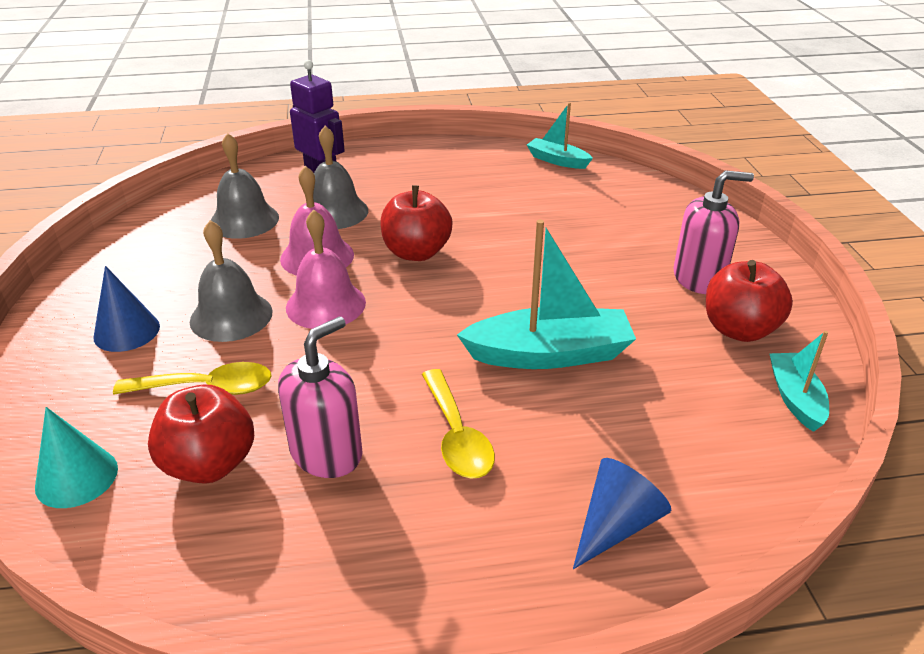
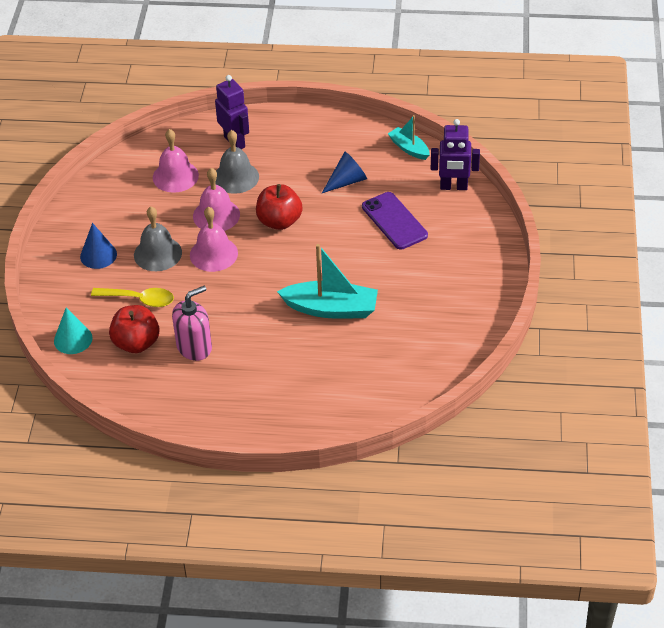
camera: 15 degrees right, 10 degrees up
grey bell [211,133,279,239] -> pink bell [153,129,199,192]
yellow spoon [422,369,495,479] -> none
blue cone [573,458,671,569] -> blue cone moved to [322,152,367,193]
pink soap dispenser [673,170,754,294] -> none
red apple [706,260,793,342] -> none
turquoise boat [769,331,829,432] -> none
none -> purple phone [362,192,428,250]
none -> purple robot [431,119,480,190]

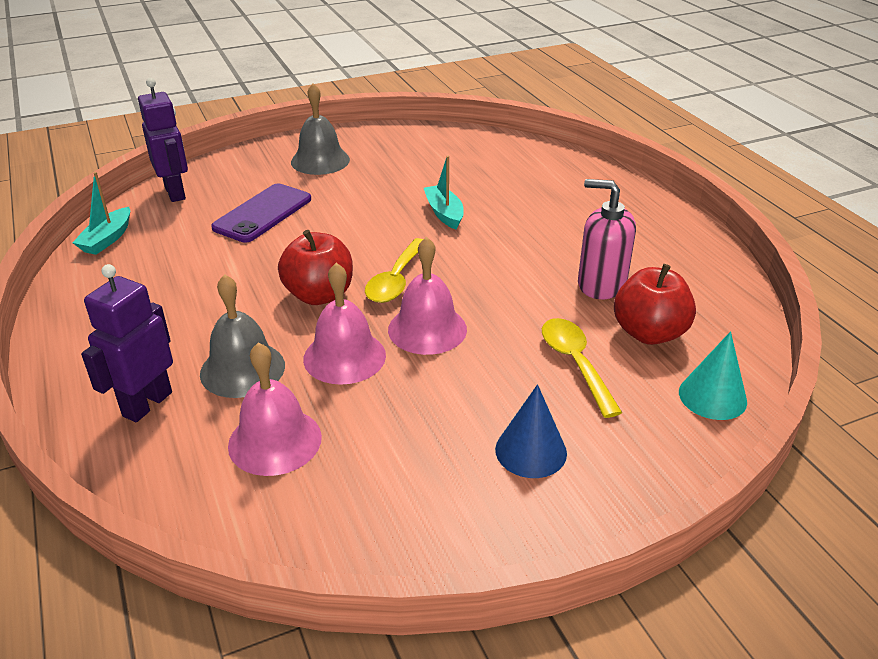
camera: 120 degrees left, 10 degrees down
grey bell [134,207,182,271] -> grey bell moved to [291,84,350,175]
turquoise boat [277,244,378,319] -> turquoise boat [424,156,464,230], size x0.57
blue cone [322,152,367,193] -> none
none -> yellow spoon [365,238,423,303]

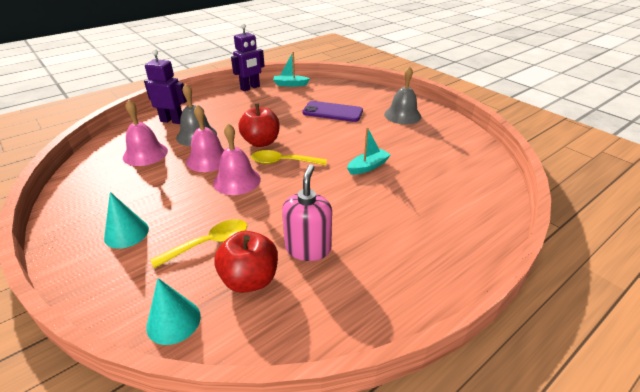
camera: 75 degrees right, 0 degrees up
purple robot [138,78,188,202] -> purple robot moved to [231,23,265,91]
blue cone [495,384,567,478] -> turquoise cone [104,192,149,249]

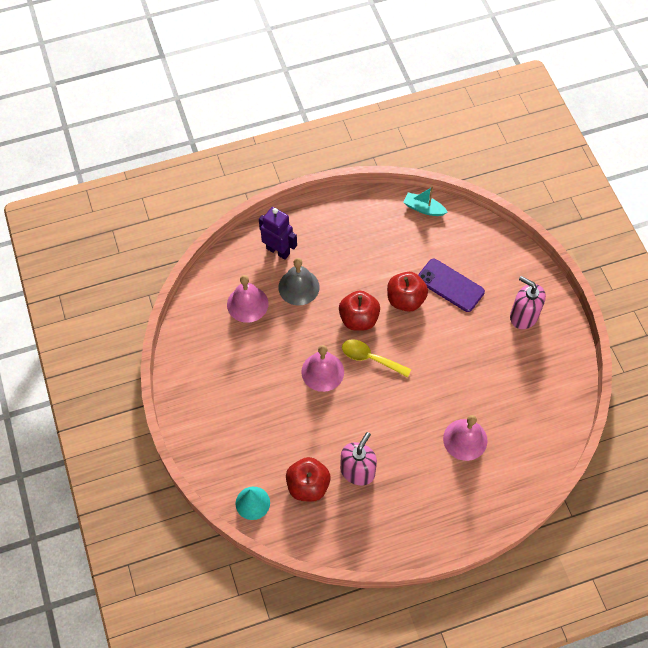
camera: 20 degrees right, 25 degrees up
turquoise cone [104,192,149,249] -> none
yellow spoon [150,219,247,268] -> none
pink bell [186,105,225,172] -> pink bell moved to [443,415,488,461]
purple robot [231,23,265,91] -> none
turquoise boat [347,127,391,175] -> none
grey bell [384,66,421,124] -> pink soap dispenser [510,276,546,329]
none -> red apple [387,272,428,312]

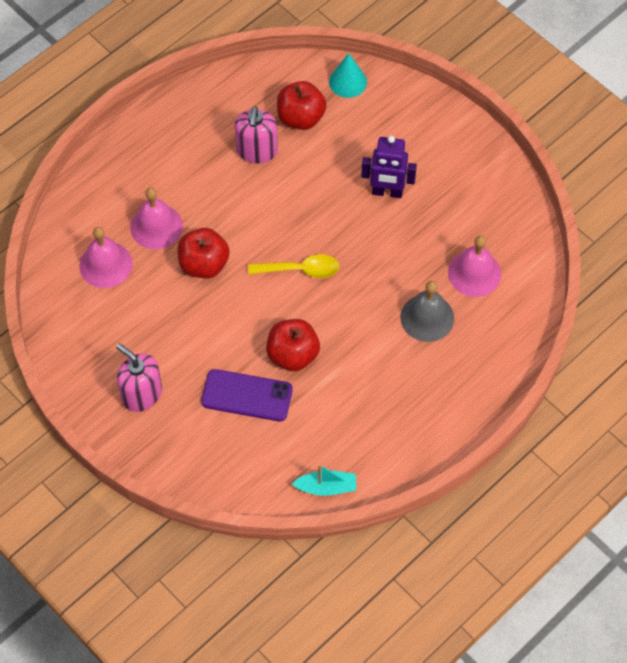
camera: 155 degrees right, 0 degrees up
purple robot [259,207,297,260] -> purple robot moved to [361,136,417,198]
pink bell [301,345,344,392] -> pink bell moved to [79,227,133,288]
red apple [339,290,380,331] -> red apple moved to [177,228,230,279]
pink soap dispenser [510,276,546,329] -> pink soap dispenser turned 150 degrees counterclockwise [116,343,162,412]

